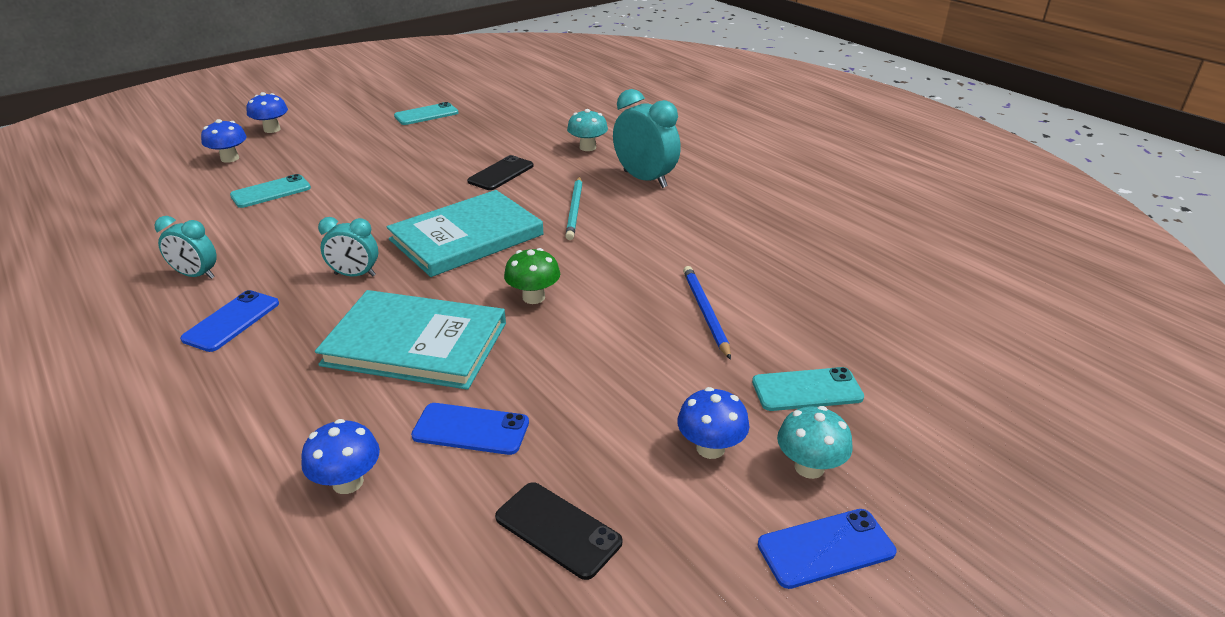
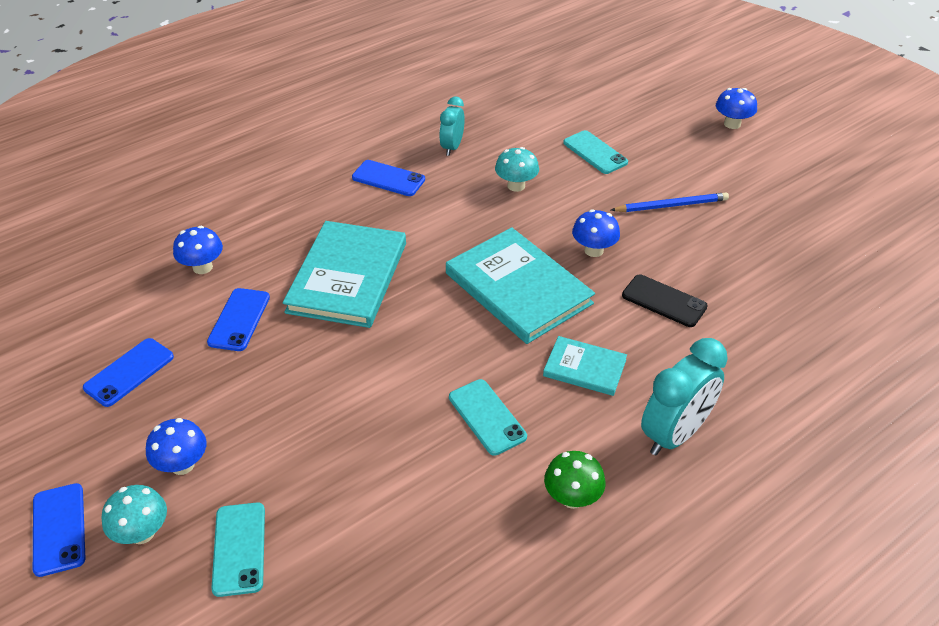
camera: 90 degrees right, 10 degrees up
blue mushroom [201,119,247,163] -> blue mushroom moved to [572,209,620,257]
turquoise clock [318,217,378,276] -> none
turquoise phone [394,102,459,125] -> turquoise phone moved to [449,379,527,456]
black phone [495,482,622,580] -> blue phone [83,338,174,407]
green mushroom [504,248,560,304] -> green mushroom moved to [544,451,605,509]
turquoise pencil [565,176,583,240] -> turquoise book [543,336,627,396]
turquoise mushroom [567,109,608,151] -> turquoise mushroom moved to [495,147,539,192]
blue pencil [683,266,731,360] -> blue pencil moved to [611,192,729,212]

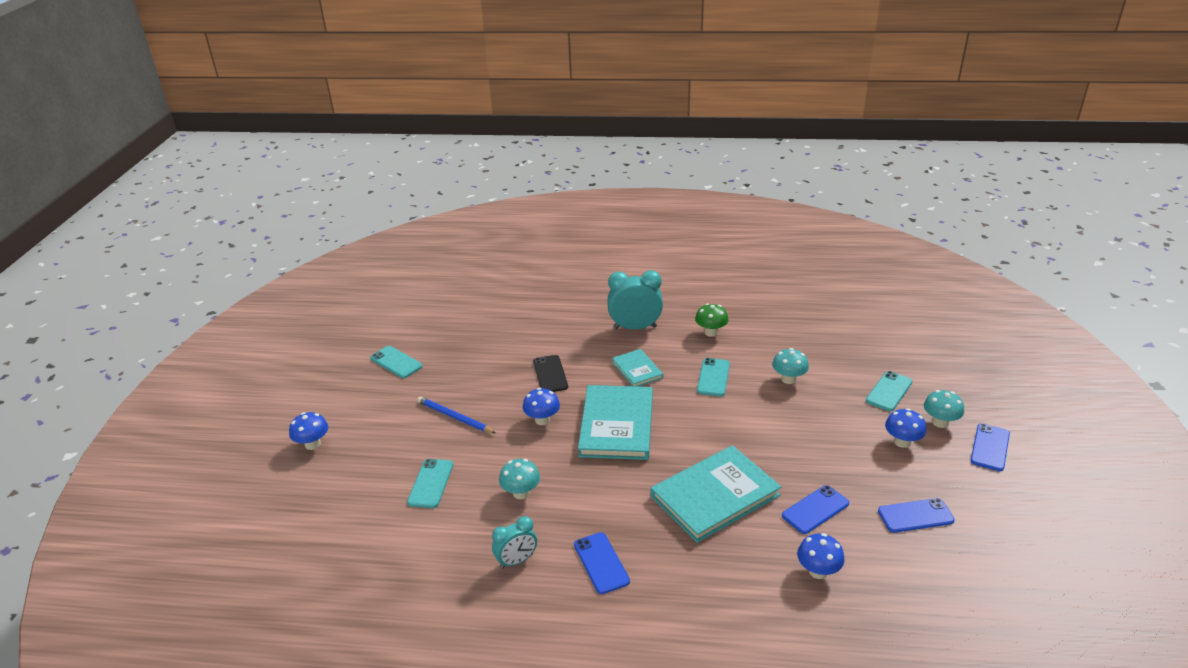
camera: 135 degrees left, 10 degrees down
none -> turquoise phone [370,346,423,378]
none -> turquoise mushroom [772,348,809,384]

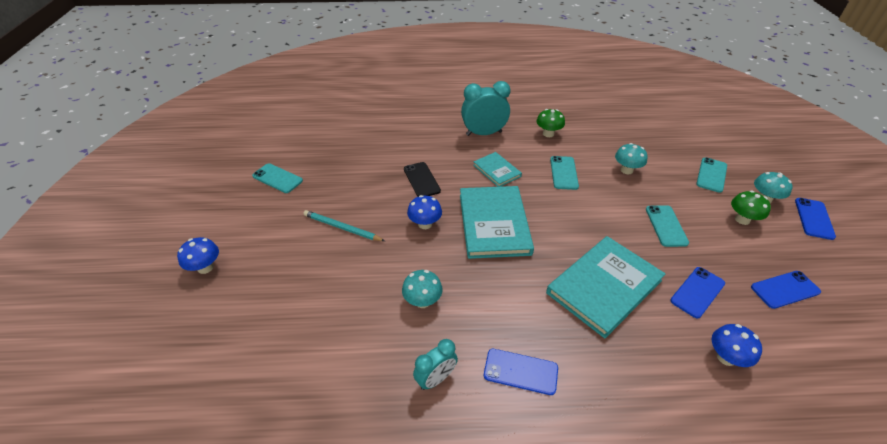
camera: 10 degrees left, 10 degrees up
turquoise phone [407,459,453,508] -> turquoise phone moved to [646,205,689,247]
blue pencil [417,396,496,433] -> turquoise pencil [303,210,385,241]
blue phone [574,532,630,594] -> blue phone turned 45 degrees counterclockwise [484,349,558,395]
blue mushroom [885,408,926,448] -> green mushroom [731,191,771,225]

